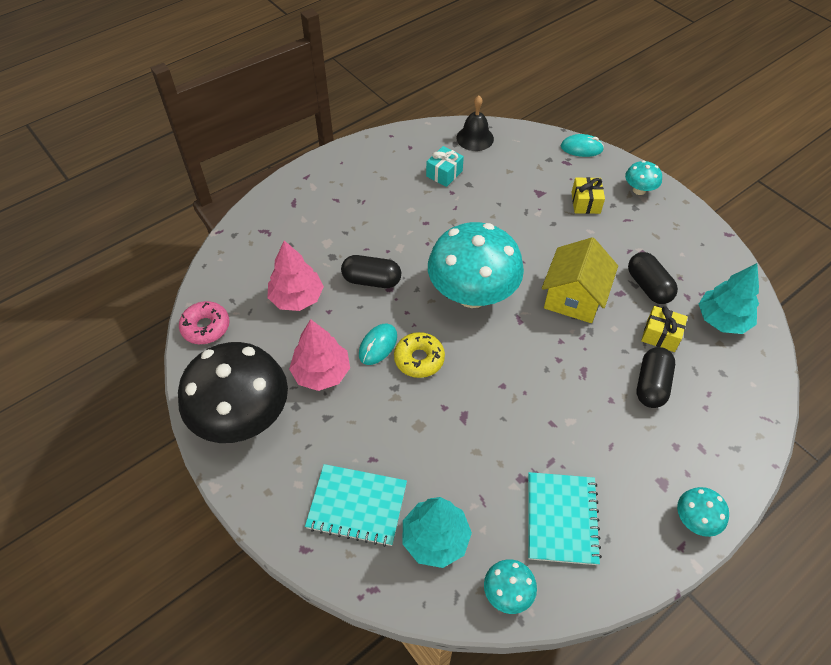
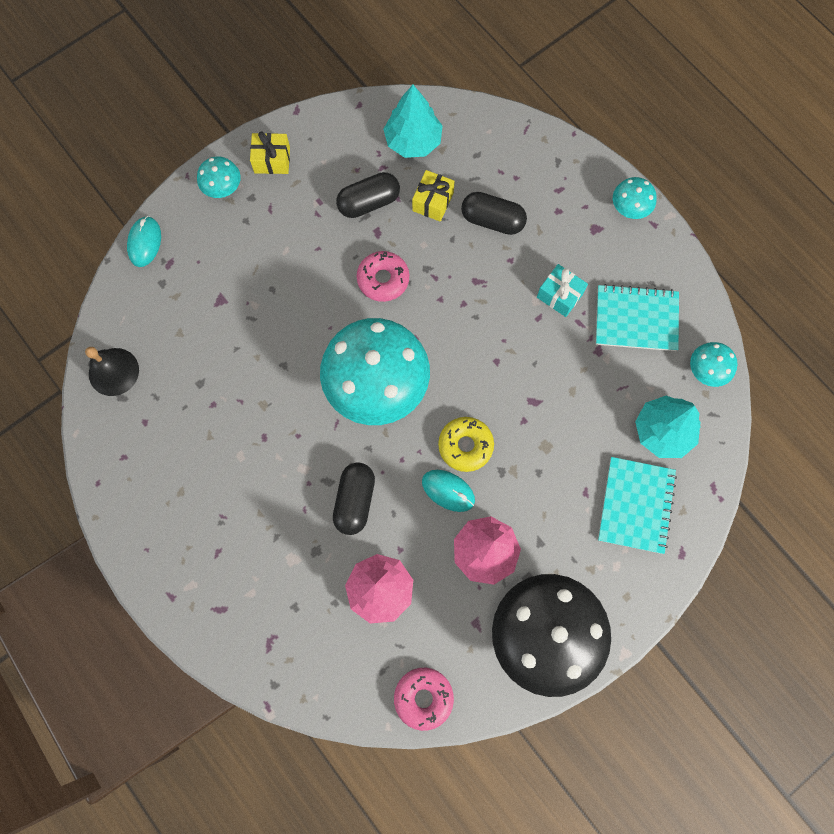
camera: 90 degrees left, 20 degrees up
turquoise gift [426,146,464,187] -> turquoise gift moved to [537,264,588,317]
yellow house [542,237,618,323] -> pink donut [357,251,409,302]
yellow gift [571,177,605,214] -> yellow gift moved to [250,131,290,174]

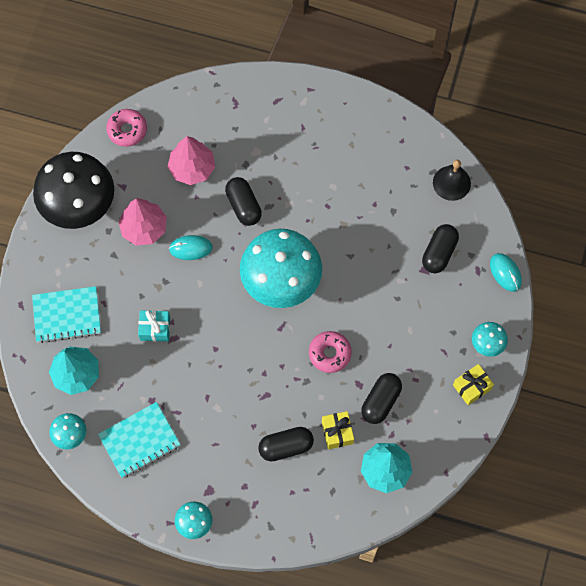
camera: 145 degrees right, 5 degrees down
yellow donut [438,417,494,472] -> none
turquoise gift [537,264,588,317] -> turquoise gift moved to [138,310,170,342]
turquoise notebook [598,457,677,554] -> turquoise notebook turned 75 degrees counterclockwise [32,286,101,343]
none -> black capsule [422,224,459,273]

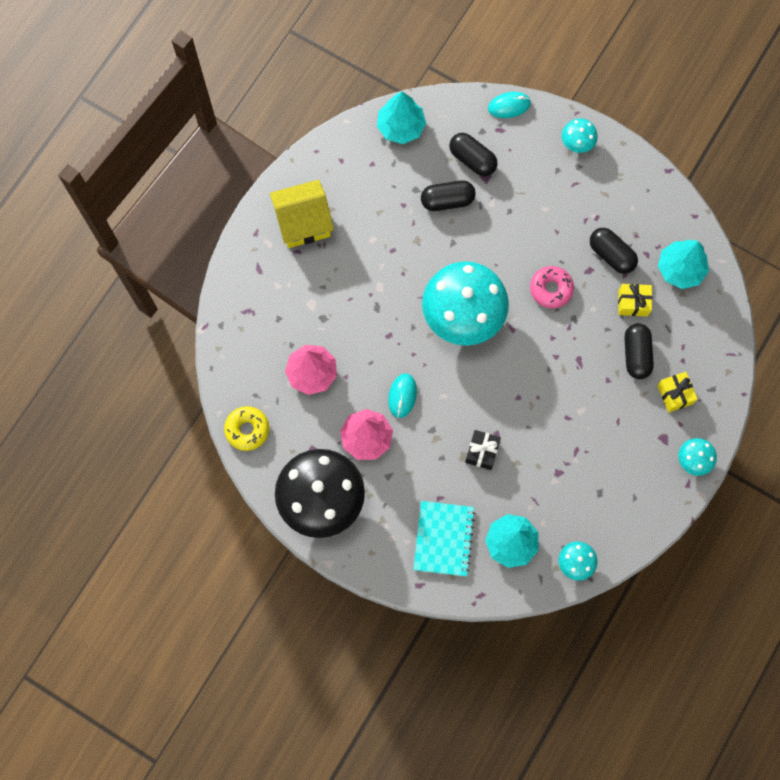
camera: 75 degrees left, 5 degrees up
turquoise notebook [98,402,181,478] -> none
pink donut [106,109,147,147] -> yellow donut [224,406,269,451]
turquoise gift [138,310,170,342] -> black gift [465,430,501,470]
black capsule [225,177,262,226] -> black capsule moved to [421,180,476,211]
black bell [433,160,471,201] -> turquoise tree [377,91,426,144]
yellow gift [453,364,494,405] -> yellow gift moved to [657,372,697,413]
none -> yellow house [270,180,334,248]

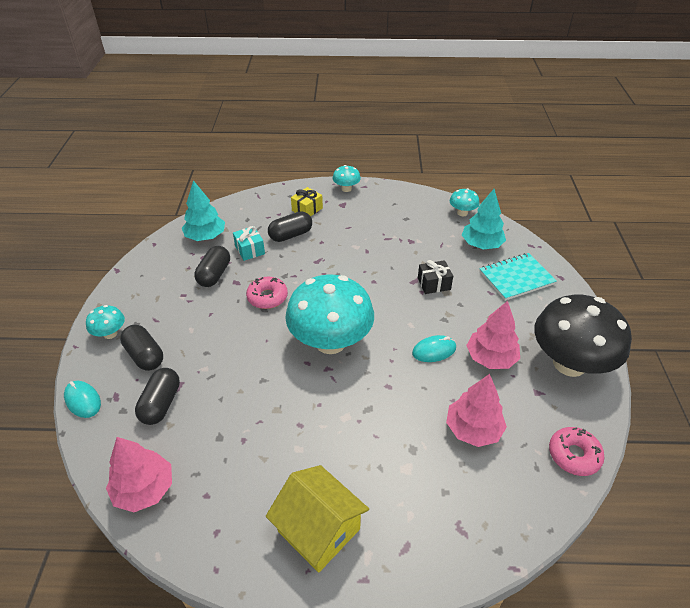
camera: 120 degrees left, 30 degrees down
yellow donut [224,406,269,451] -> pink donut [549,427,604,476]
turquoise tree [377,91,426,144] -> pink tree [106,437,172,512]
black capsule [421,180,476,211] -> black capsule moved to [120,325,163,371]
yellow gift [618,284,652,316] -> turquoise gift [233,226,265,261]

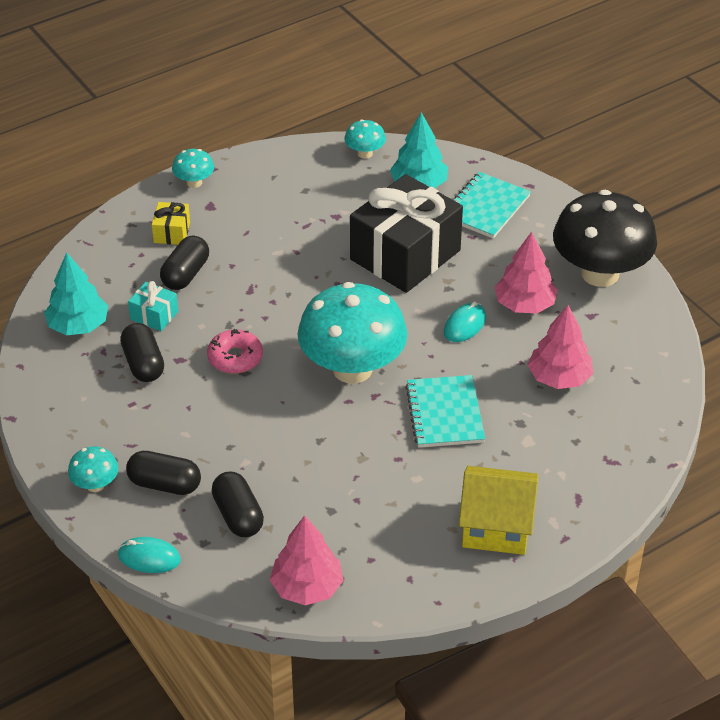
camera: 35 degrees left, 0 degrees up
black gift [418,260,453,294] -> black gift [350,174,463,293], size x2.38
pink donut [549,427,604,476] -> none
none -> turquoise notebook [405,375,485,448]

